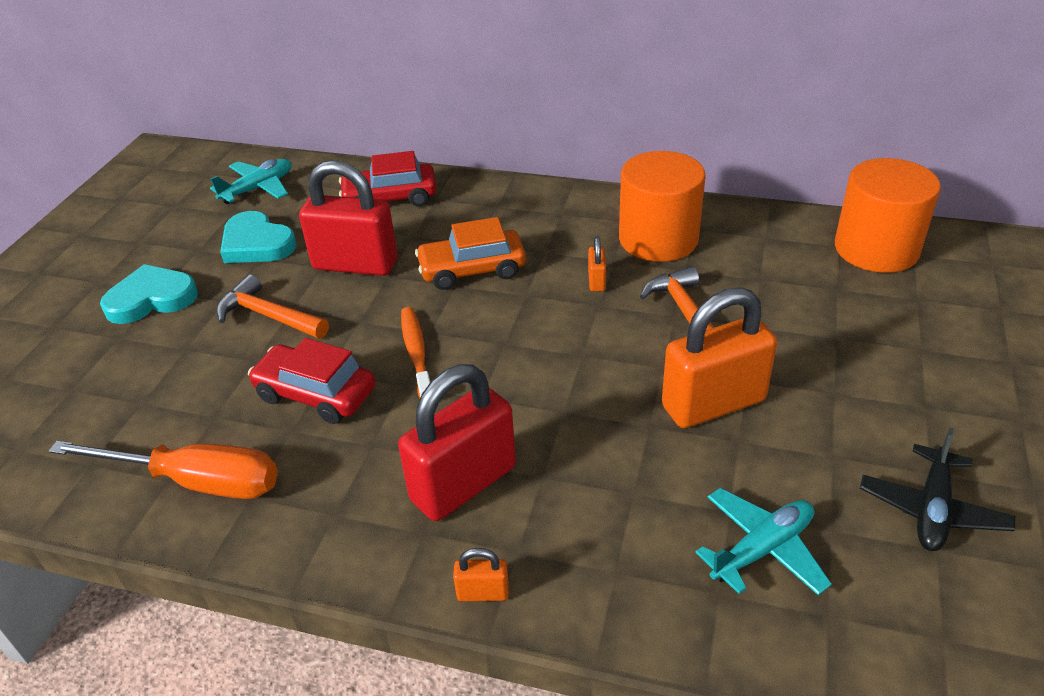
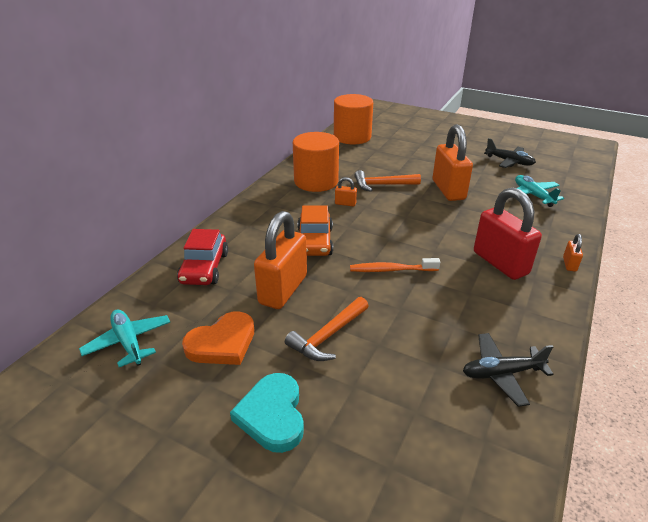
camera: 80 degrees left, 5 degrees down
orange screwdriver [49,441,278,499] -> black plane [463,333,554,407]
turquoise heart [220,211,297,263] -> orange heart [182,311,254,365]
red car [248,338,375,424] -> none
red padlock [299,160,398,276] -> orange padlock [254,211,307,309]

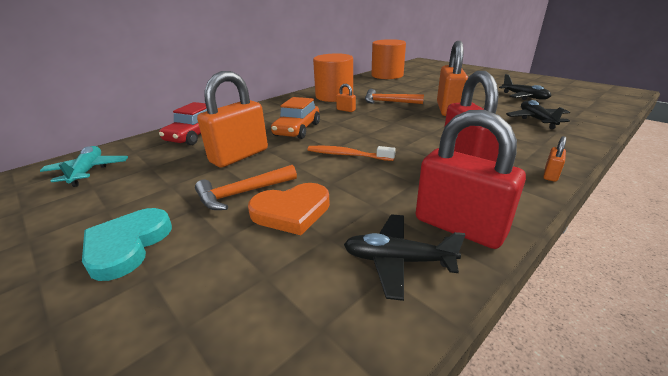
camera: 20 degrees right, 5 degrees down
orange heart [182,311,254,365] -> orange heart moved to [248,183,330,235]
turquoise plane [515,175,564,207] -> black plane [506,100,570,129]
none -> red padlock [416,110,526,249]

